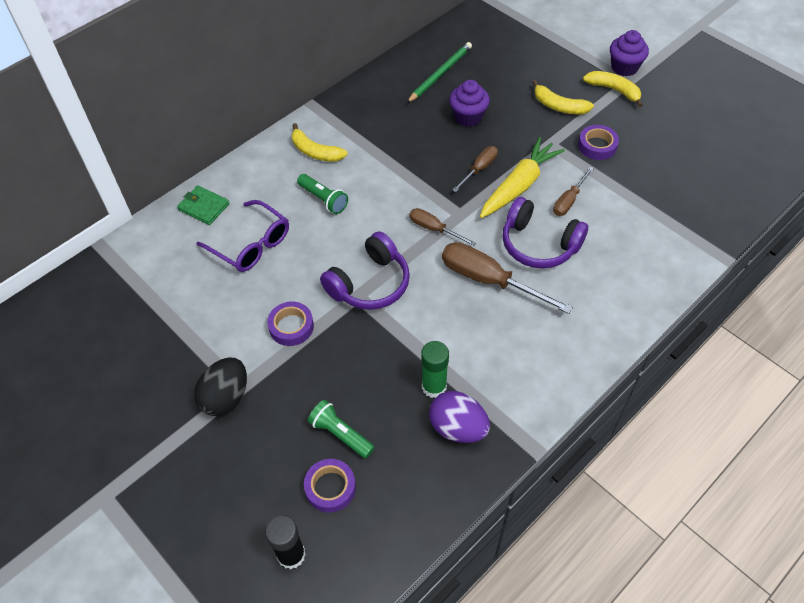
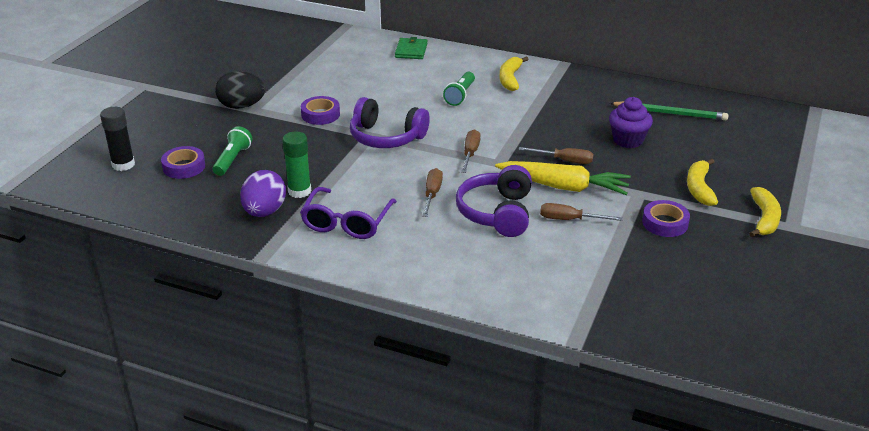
camera: 65 degrees right, 20 degrees down
purple glasses [196,200,289,272] -> purple glasses moved to [300,187,397,239]
brown screwdriver [442,242,573,314] -> brown screwdriver [422,168,443,217], size x0.56
purple cupcake [610,30,649,76] -> none

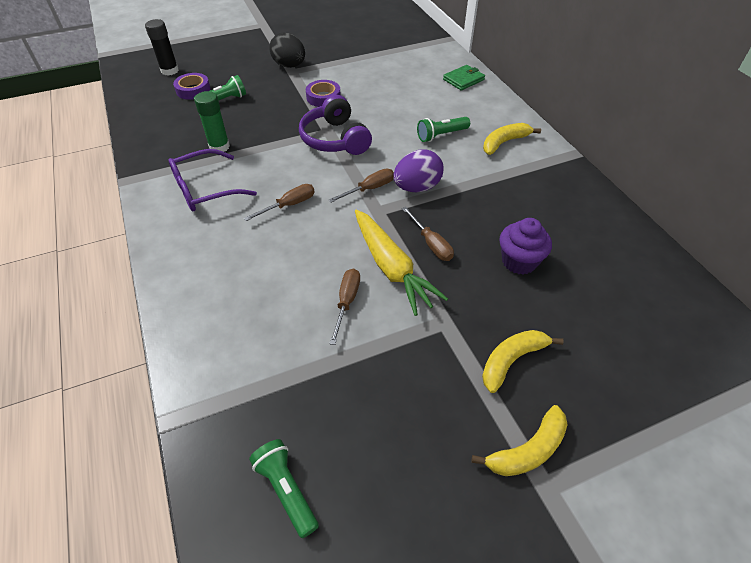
camera: 45 degrees right, 15 degrees up
purple egg [240,170,286,217] -> purple egg moved to [393,149,444,192]
purple headphones [456,165,532,237] -> none
brown screwdriver [540,203,623,221] -> brown screwdriver turned 45 degrees clockwise [329,269,360,345]
green pencil [610,101,728,120] -> none
purple tape [642,200,690,237] -> none
none -> green flashlight [249,439,319,538]

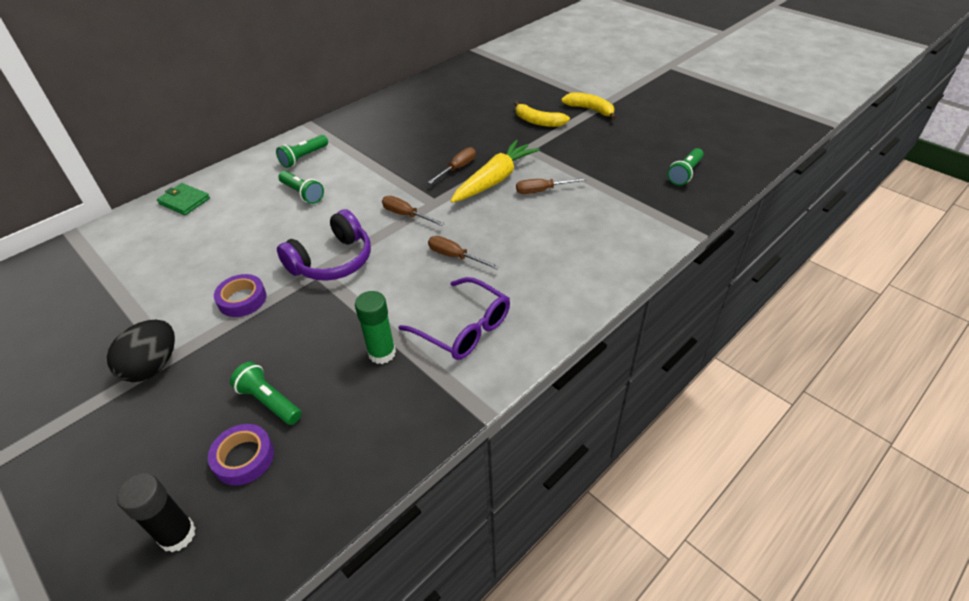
camera: 110 degrees left, 5 degrees down
purple egg [393,149,444,192] -> none
yellow banana [483,123,541,155] -> green flashlight [276,135,328,168]
purple cupcake [499,218,552,275] -> none

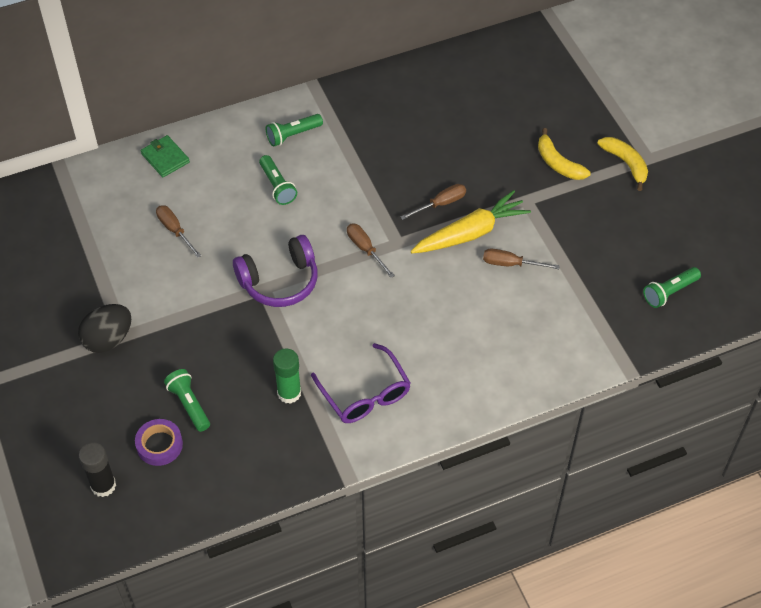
camera: 20 degrees right, 10 degrees up
purple tape [214,274,266,317] -> none
brown screwdriver [428,236,500,269] -> brown screwdriver moved to [156,205,201,258]

